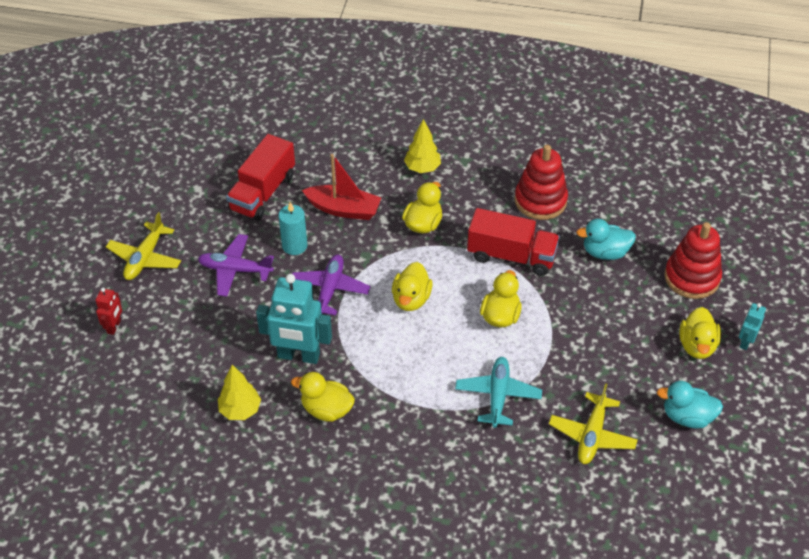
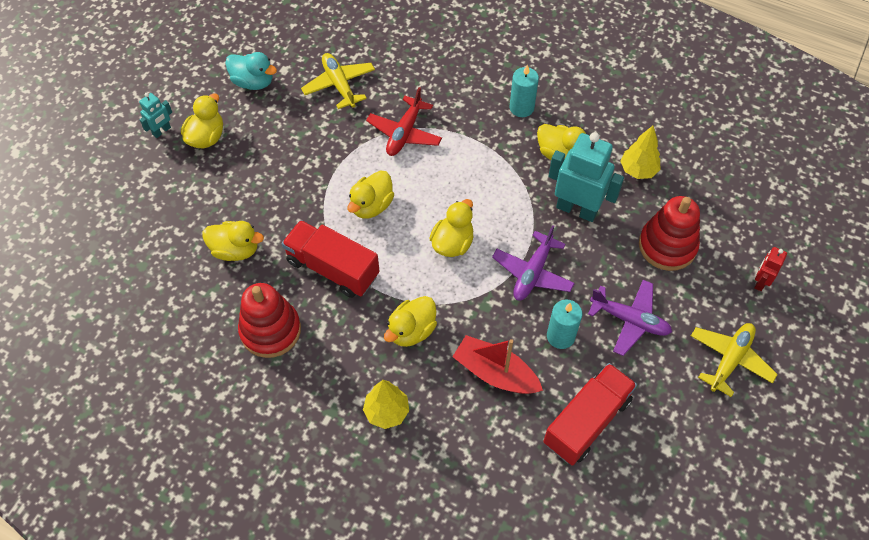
camera: 165 degrees left, 10 degrees up
turquoise plane [455,357,542,428] -> red plane [366,87,442,156]
yellow plane [549,383,638,464] -> yellow plane turned 60 degrees counterclockwise [301,53,375,109]
turquoise duck [576,219,636,260] -> yellow duck [202,221,264,261]
red stacking toy [664,222,722,299] -> red stacking toy moved to [639,196,700,271]
none -> turquoise candle [509,65,539,117]

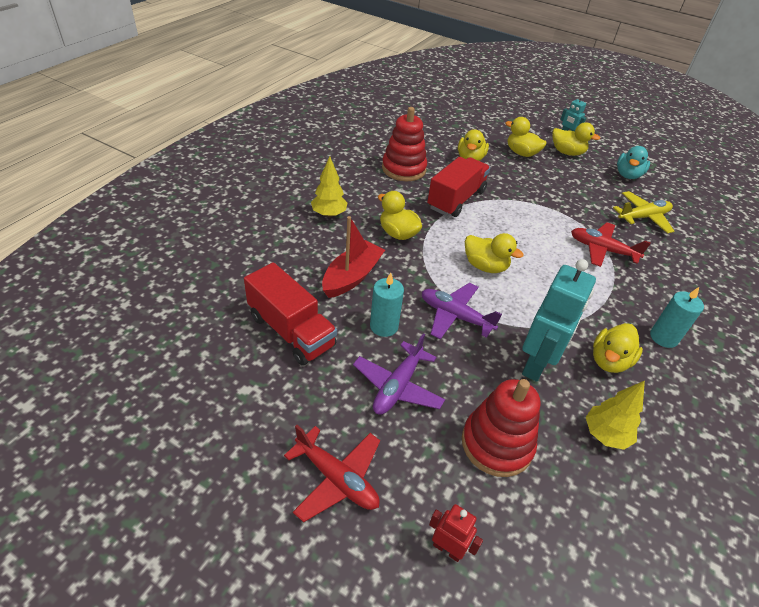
camera: 90 degrees right, 15 degrees down
yellow duck [347,170,394,219] -> yellow duck moved to [505,117,547,157]
yellow plane [691,323,778,397] -> red plane [284,425,380,523]

